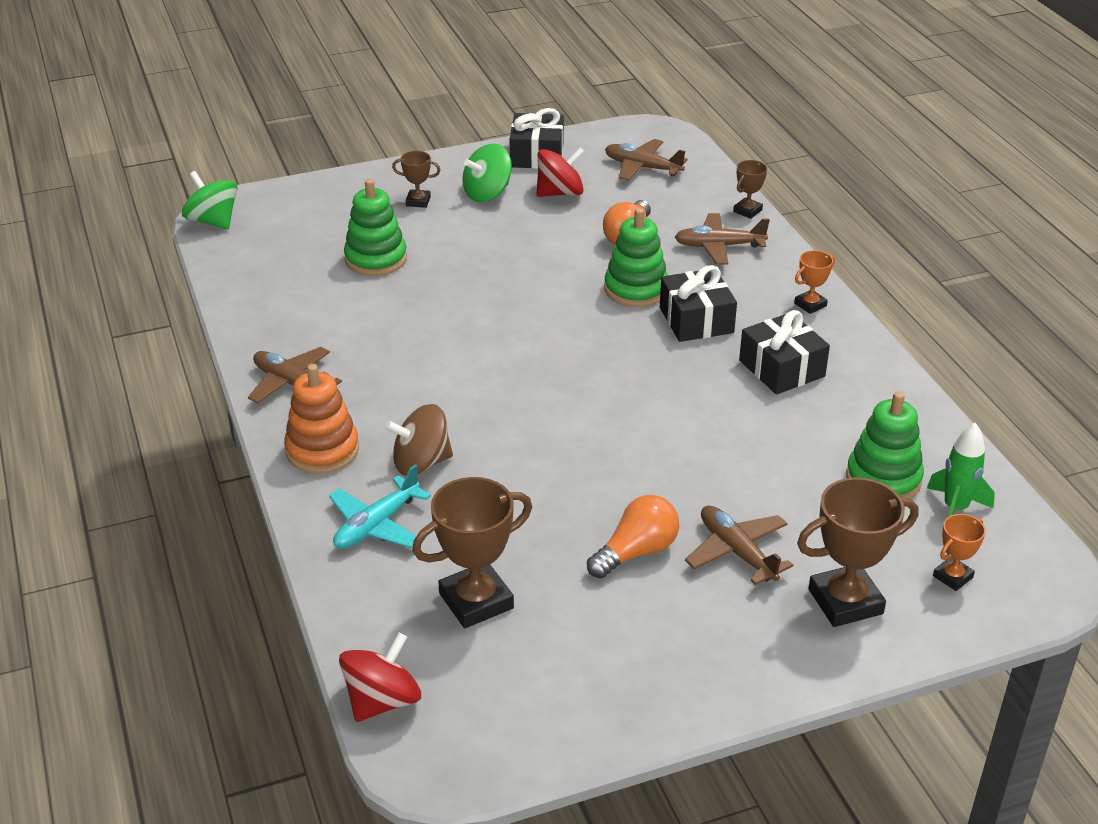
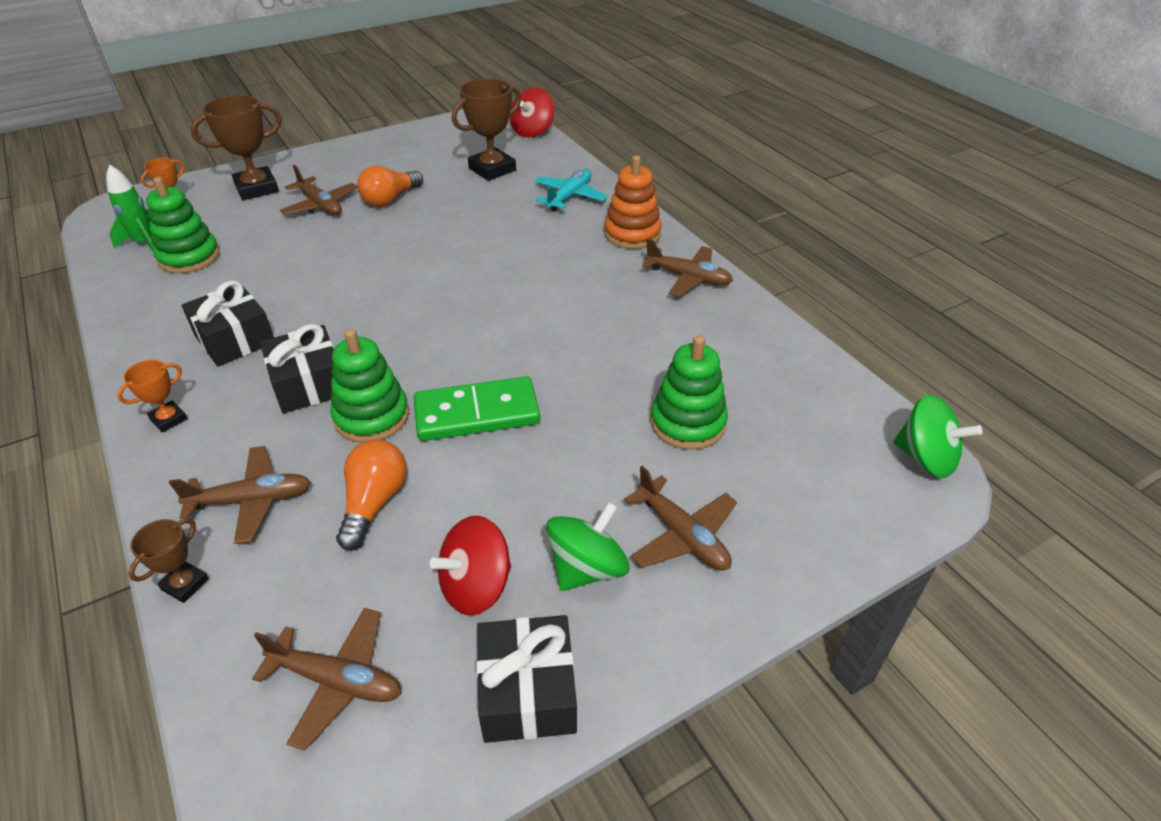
camera: 170 degrees right, 5 degrees up
brown spinning top [385,404,453,476] -> none
brown trophy [392,151,440,208] -> brown plane [624,465,737,571]
none -> green domino [414,376,540,441]

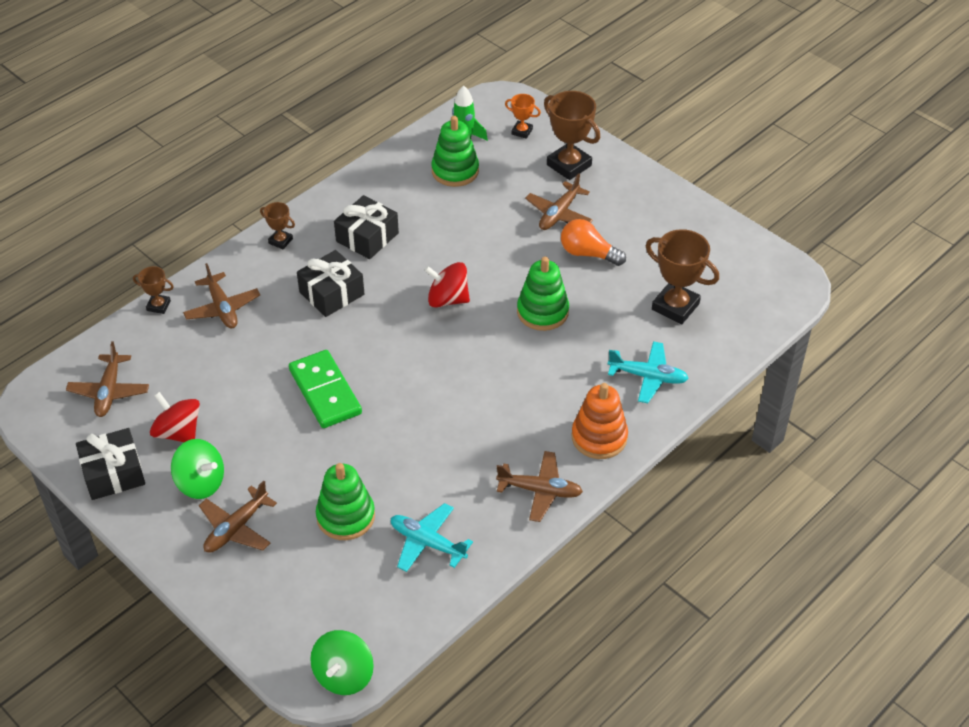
camera: 75 degrees right, 5 degrees up
orange trophy [117,360,188,433] -> brown trophy [260,202,295,249]
green stacking toy [330,329,409,443] -> green stacking toy moved to [517,257,569,331]
orange light bulb [336,439,407,551] -> none
red spinning top [510,88,554,138] -> red spinning top moved to [424,262,470,308]
brown plane [642,239,733,297] -> brown plane turned 90 degrees counterclockwise [496,451,583,522]
none -> turquoise plane [391,503,473,572]

